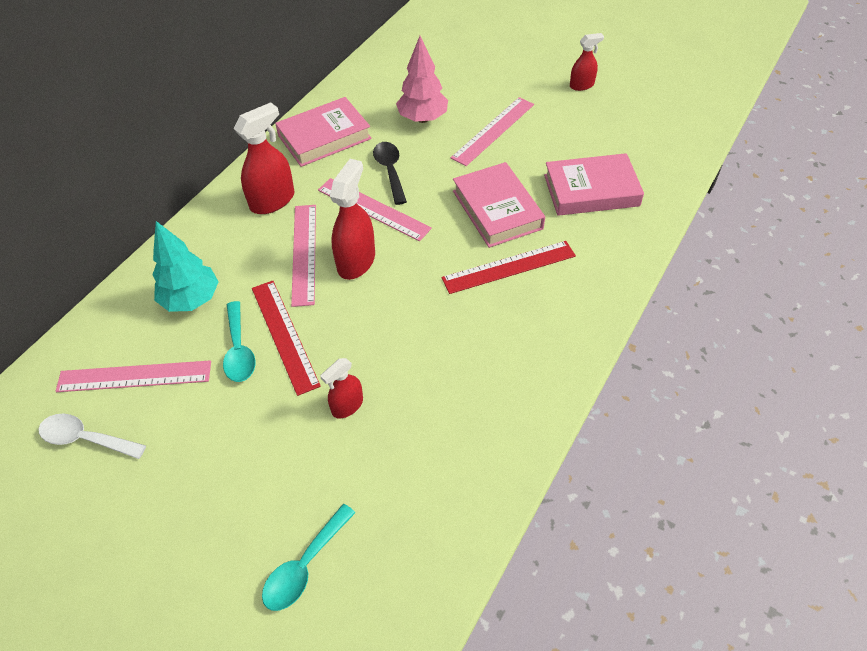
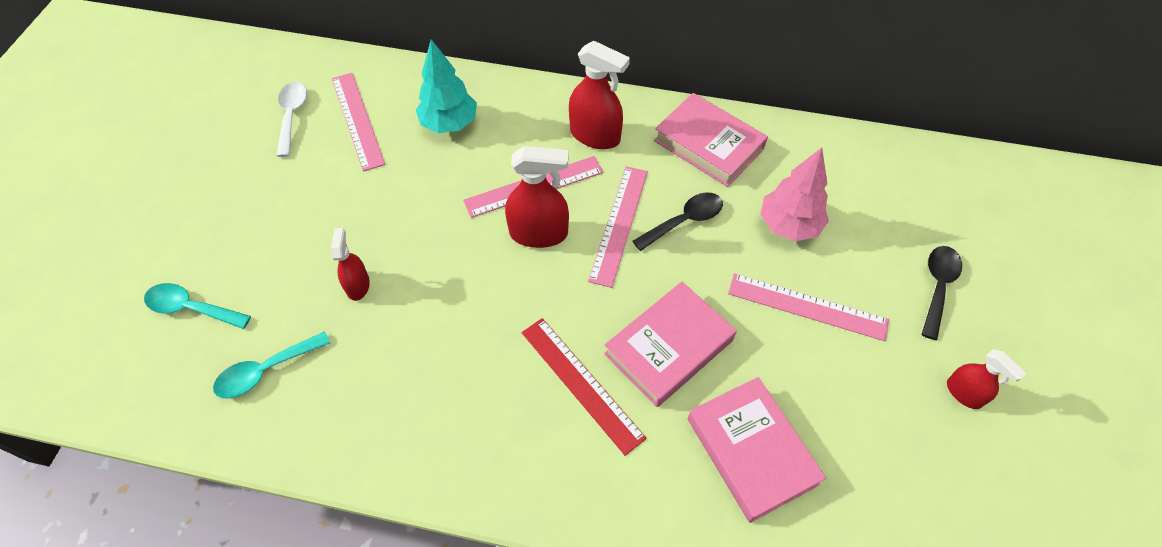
camera: 70 degrees right, 5 degrees up
turquoise spoon [223,301,255,382] -> turquoise spoon moved to [213,331,330,399]
red ruler [252,281,321,396] -> none
red spray bottle [320,358,363,418] -> red spray bottle turned 60 degrees clockwise [331,228,370,301]
none -> black spoon [921,246,962,340]

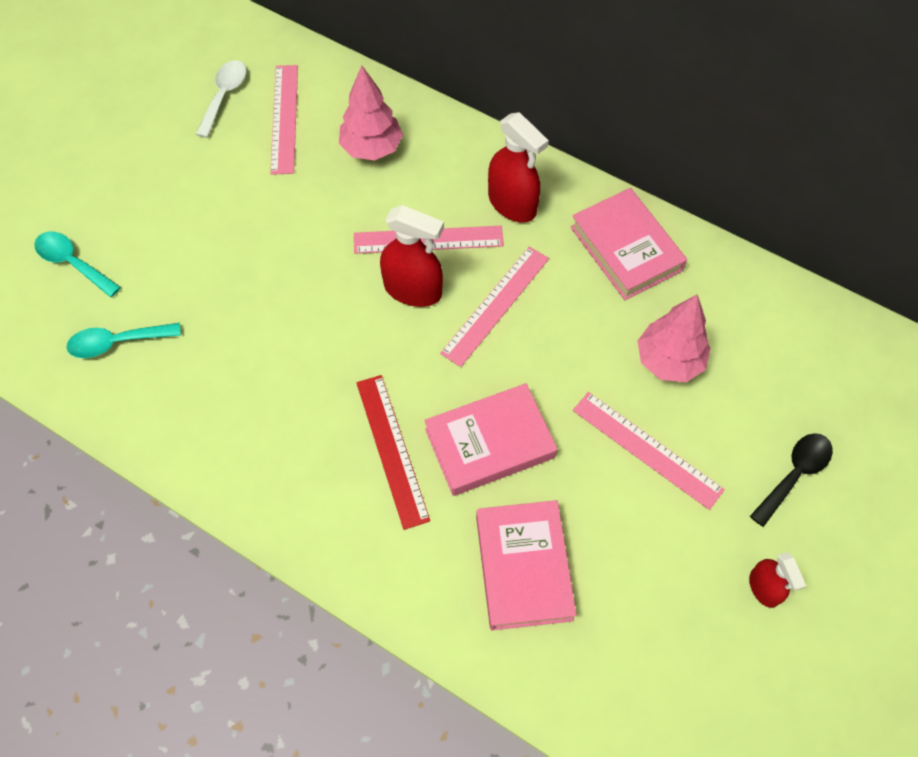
camera: 20 degrees right, 5 degrees up
red spray bottle [331,228,370,301] -> none
turquoise tree [416,39,477,133] -> pink tree [339,66,403,161]
black spoon [633,193,723,251] -> none

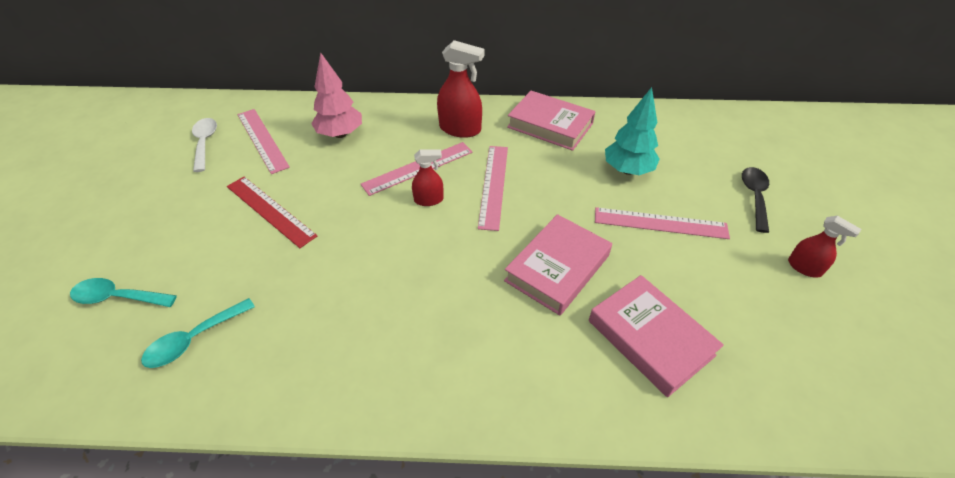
camera: 30 degrees left, 15 degrees down
red ruler [356,375,430,530] -> red ruler moved to [227,177,317,248]
red spray bottle [380,205,444,307] -> red spray bottle [412,149,444,206], size x0.59
pink tree [638,294,710,382] -> turquoise tree [605,87,660,175]

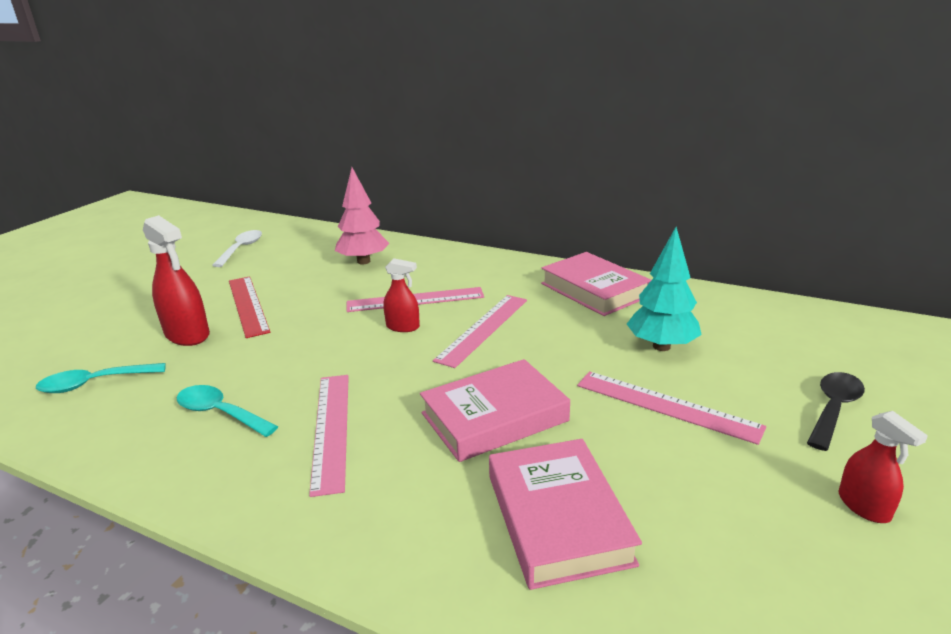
camera: 25 degrees right, 20 degrees down
turquoise spoon [70,278,177,307] -> turquoise spoon moved to [177,385,278,437]
pink ruler [237,109,290,174] -> pink ruler moved to [309,375,349,497]
red spray bottle [437,40,485,138] -> red spray bottle moved to [143,215,210,346]

